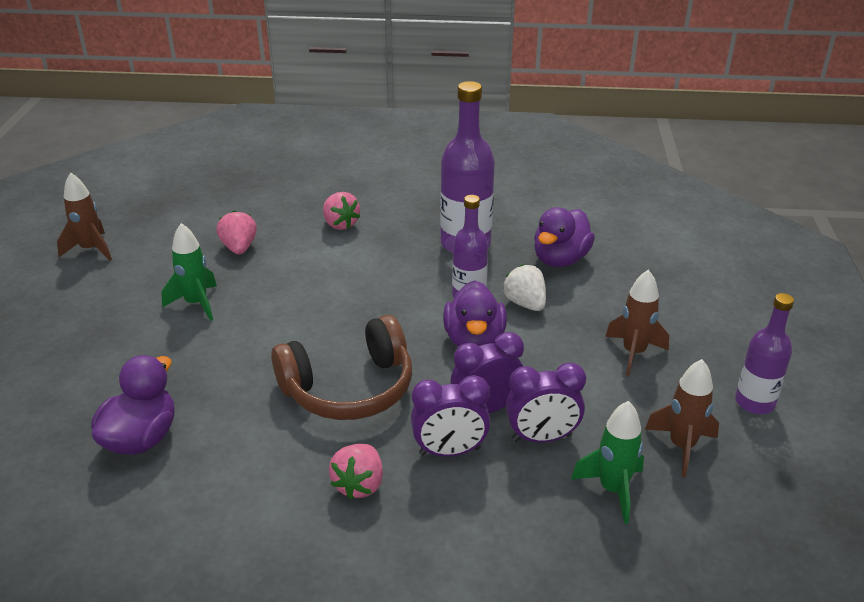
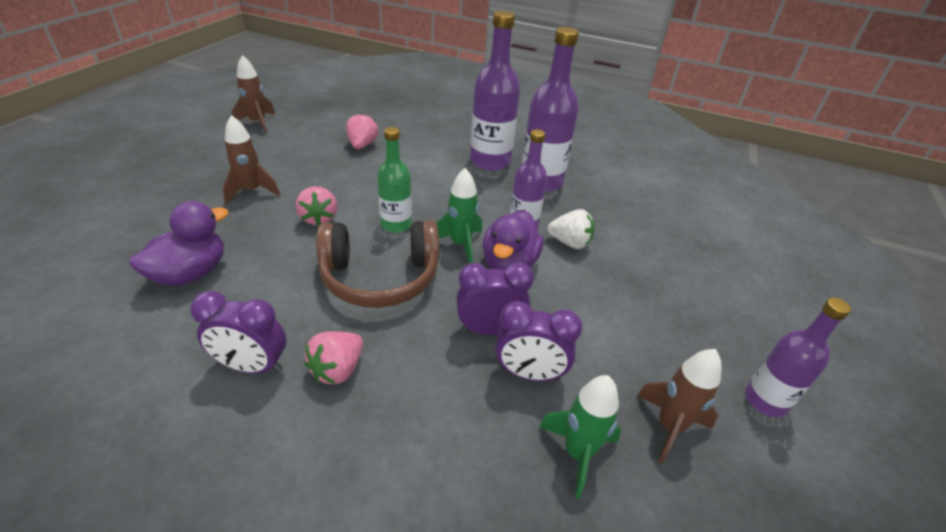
camera: 15 degrees right, 5 degrees up
green rocket [161,223,217,321] -> green rocket moved to [436,168,482,264]
pink strawberry [323,192,360,230] -> pink strawberry moved to [296,186,337,226]
purple clock [411,375,490,456] -> purple clock moved to [190,291,286,374]
white strawberry [503,264,546,311] -> white strawberry turned 120 degrees clockwise [548,209,595,249]
purple duck [534,207,595,267] -> none
brown rocket [605,270,669,376] -> brown rocket moved to [223,115,280,204]
none -> green bottle [377,127,412,233]
none -> purple bottle [470,10,520,171]

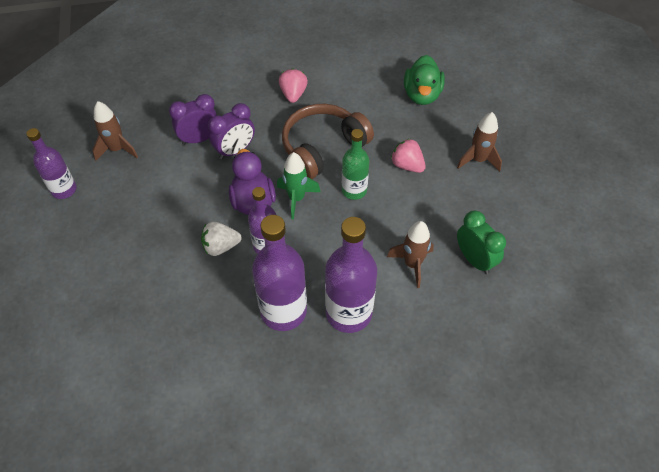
camera: 150 degrees right, 15 degrees up
purple duck [129,201,229,286] -> green duck [404,55,445,105]
purple clock [190,291,286,374] -> none
brown rocket [232,55,276,134] -> brown rocket moved to [387,221,434,288]
pink strawberry [346,113,378,149] -> green clock [457,211,506,274]
green rocket [539,375,621,499] -> none

